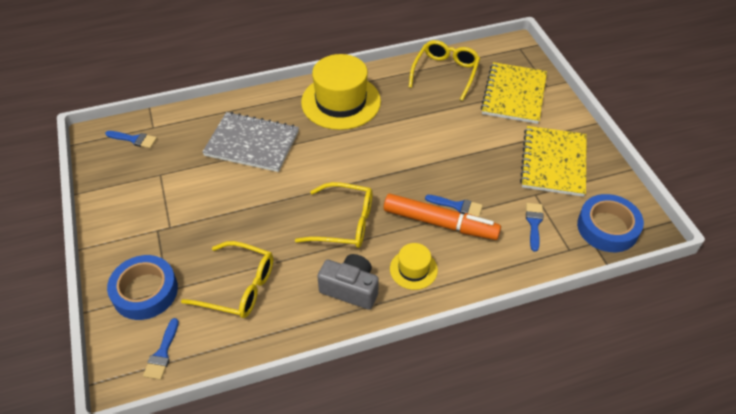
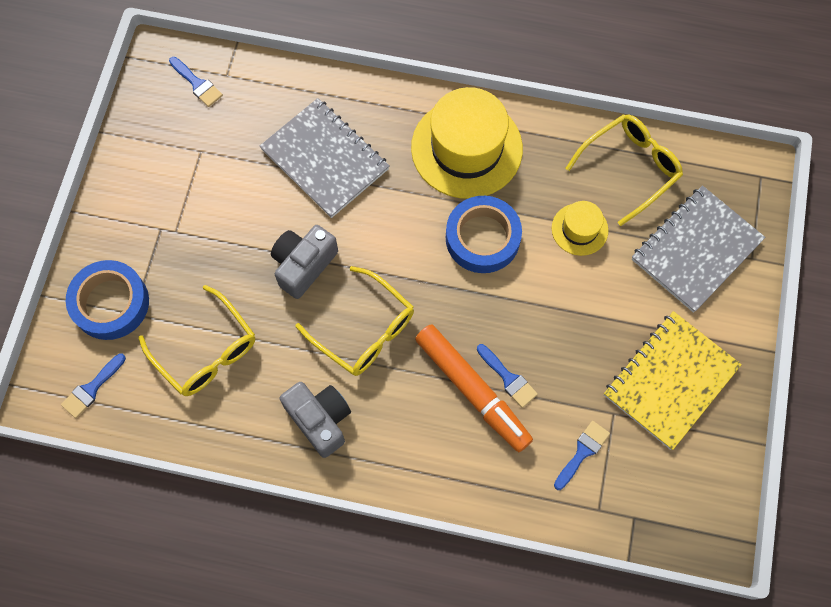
camera: 30 degrees right, 20 degrees up
yellow hat [390,243,438,290] -> yellow hat moved to [552,201,608,256]
yellow notebook [481,62,547,124] -> grey notebook [632,185,765,313]
blue tape [577,194,644,252] -> blue tape moved to [446,196,522,273]
none -> grey camera [271,225,338,299]

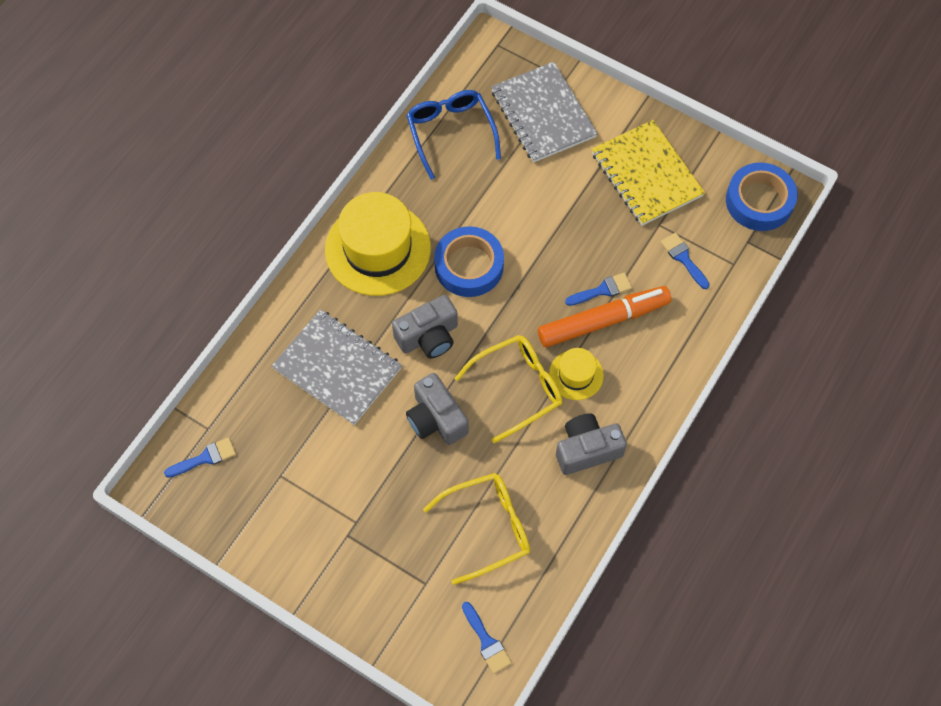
camera: 70 degrees left, 5 degrees down
blue tape [66,260,149,340] -> blue tape moved to [726,162,797,231]
grey notebook [260,98,389,218] -> grey notebook turned 60 degrees clockwise [272,309,402,425]
yellow hat [552,201,608,256] -> yellow hat moved to [549,348,604,400]
yellow glasses [565,114,683,226] -> blue glasses [406,90,501,180]
none -> grey camera [392,295,458,358]

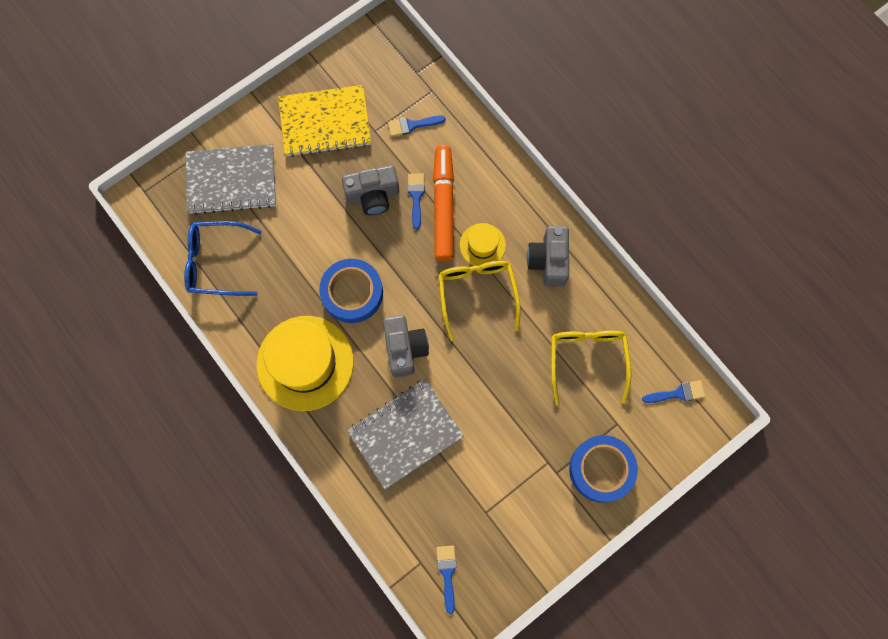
camera: 70 degrees left, 10 degrees up
grey camera [406,373,469,445] -> grey camera moved to [342,165,399,215]
blue tape [726,162,797,231] -> blue tape moved to [569,435,638,503]

